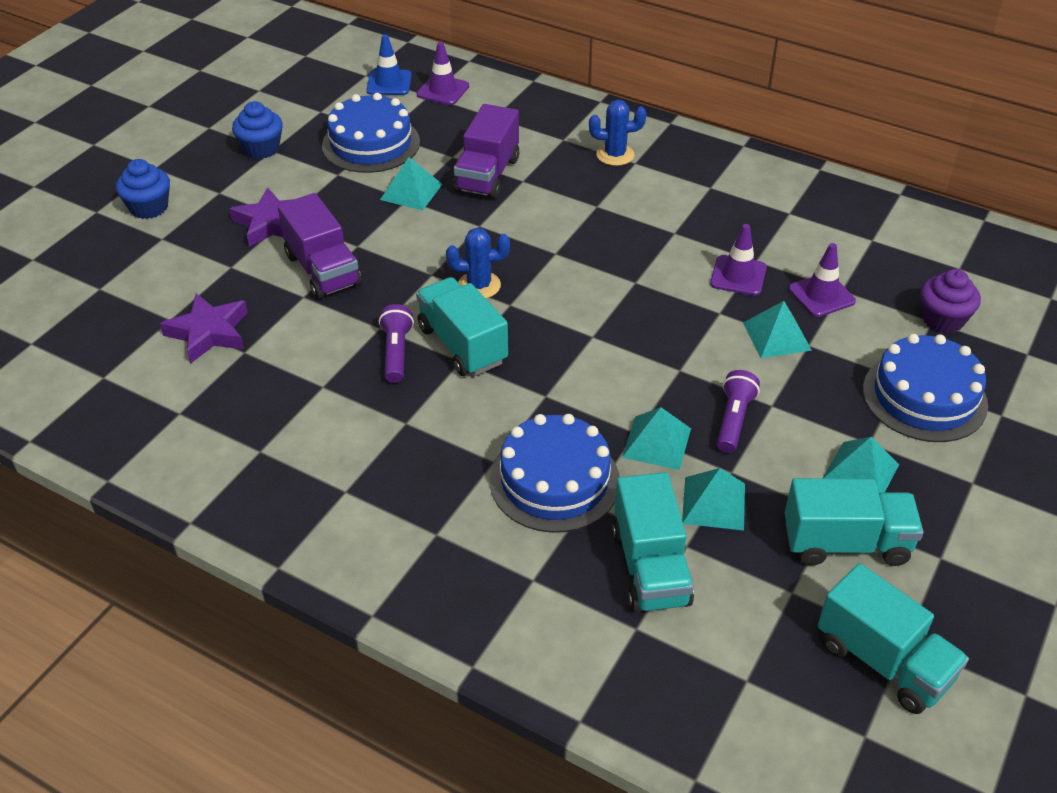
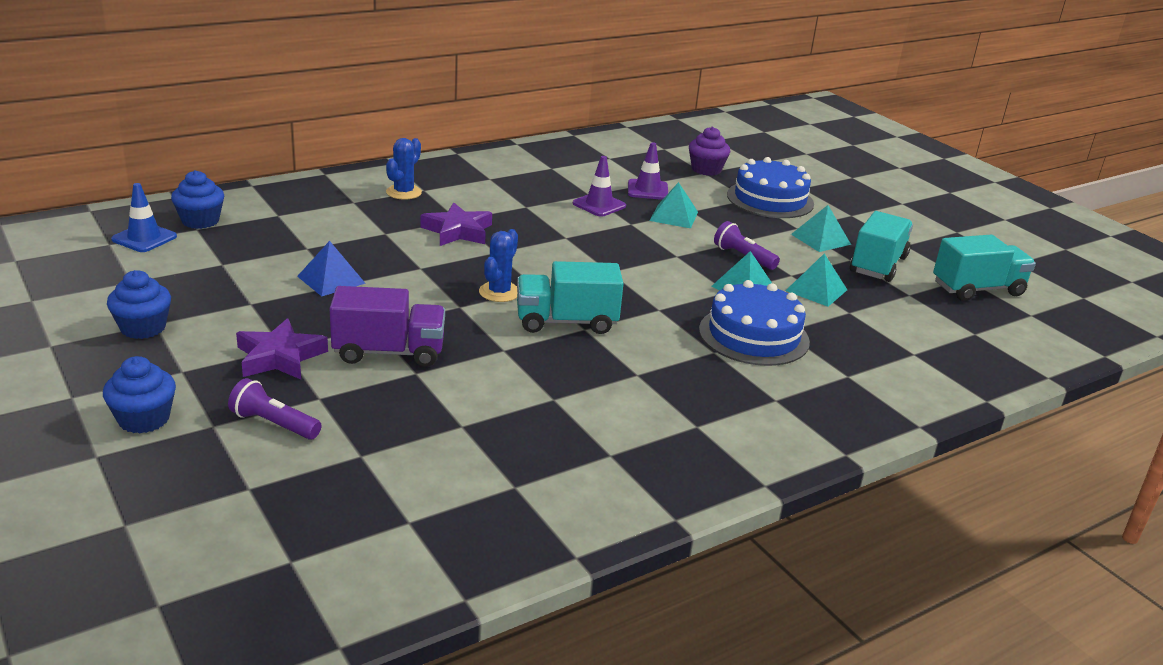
camera: 65 degrees left, 15 degrees down
purple star [159,294,248,364] -> purple star moved to [421,203,492,246]
blue cake [322,93,420,173] -> none
purple flashlight [379,304,414,383] -> purple flashlight moved to [228,378,322,440]
turquoise pyramid [380,157,442,211] -> blue pyramid [297,241,366,296]
purple traffic cone [417,42,469,105] -> blue cupcake [171,170,224,229]
purple truck [453,104,519,199] -> none
turquoise truck [612,472,694,613] -> none

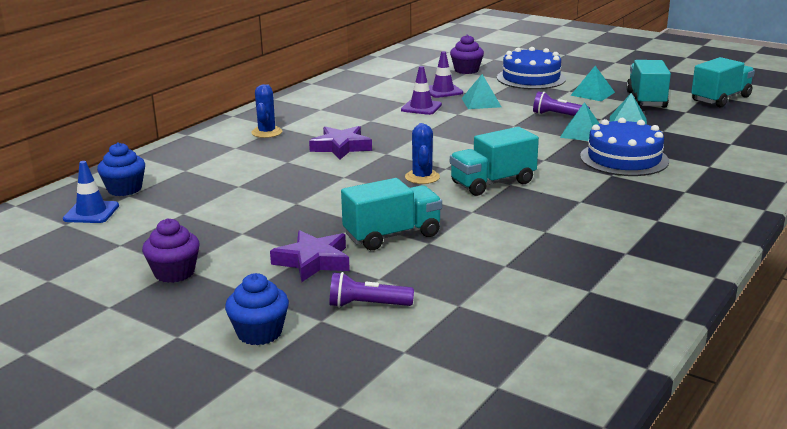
camera: 20 degrees left, 5 degrees down
blue cupcake [107,270,171,339] -> purple cupcake [142,218,200,283]
blue pyramid [297,241,366,296] -> none
purple truck [330,286,445,367] -> turquoise truck [341,178,442,250]

